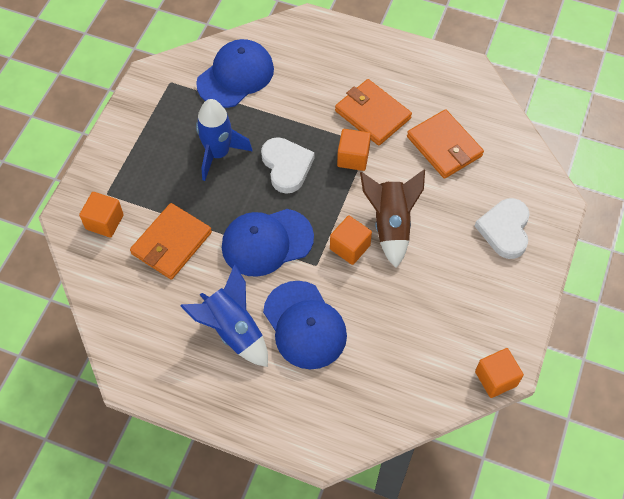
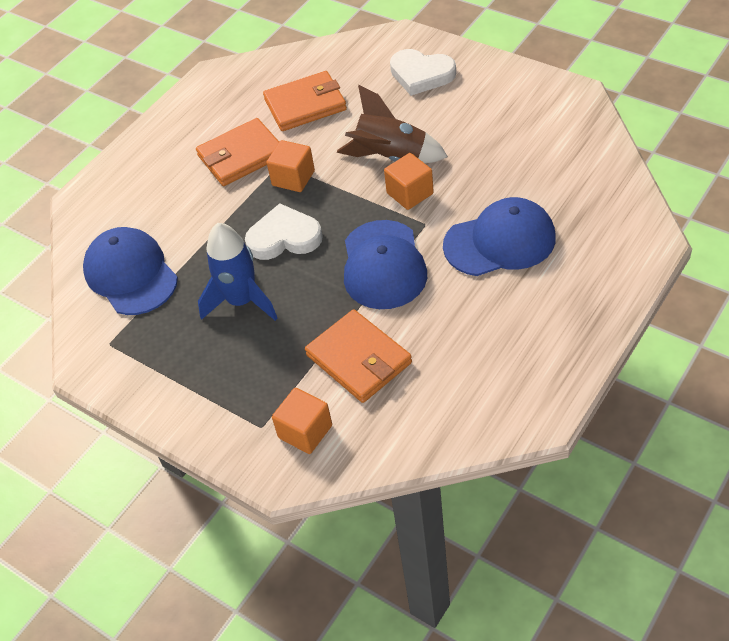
camera: 70 degrees left, 10 degrees down
blue rocket [181,264,268,367] -> none
orange cube [475,348,524,398] -> none

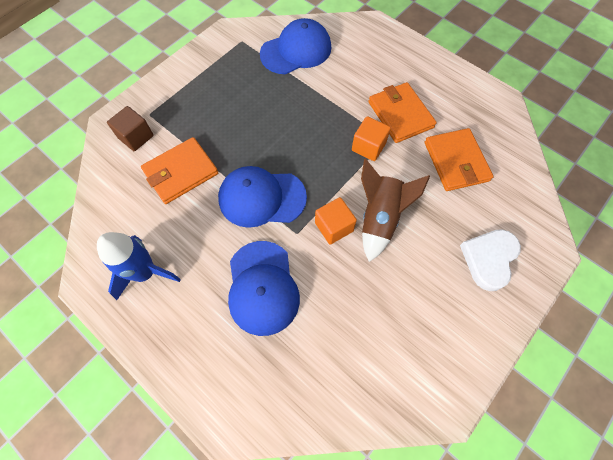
camera: 90 degrees right, 15 degrees up
blue rocket [198,223,278,321] -> blue rocket moved to [97,232,181,300]
white heart [245,203,323,260] -> none
orange cube [272,388,332,454] -> brown cube [107,106,154,151]

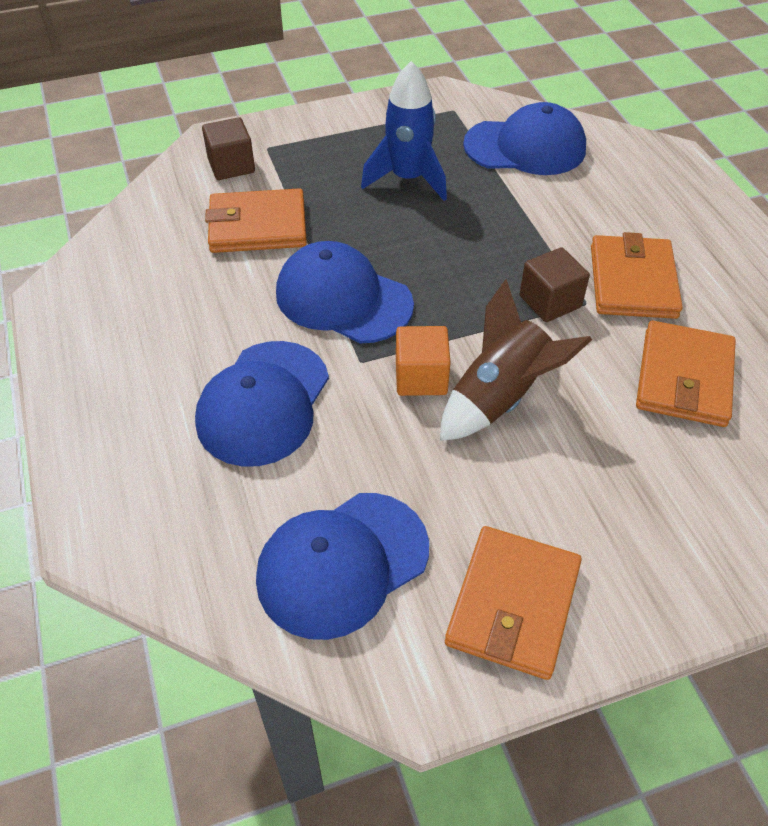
camera: 30 degrees right, 15 degrees down
blue rocket [97,232,181,300] -> blue rocket moved to [361,61,447,201]
orange cube [352,116,391,161] -> brown cube [520,247,590,322]
white heart [460,229,521,291] -> none
none -> blue cap [256,493,429,640]
none -> orange wallet [445,526,582,680]

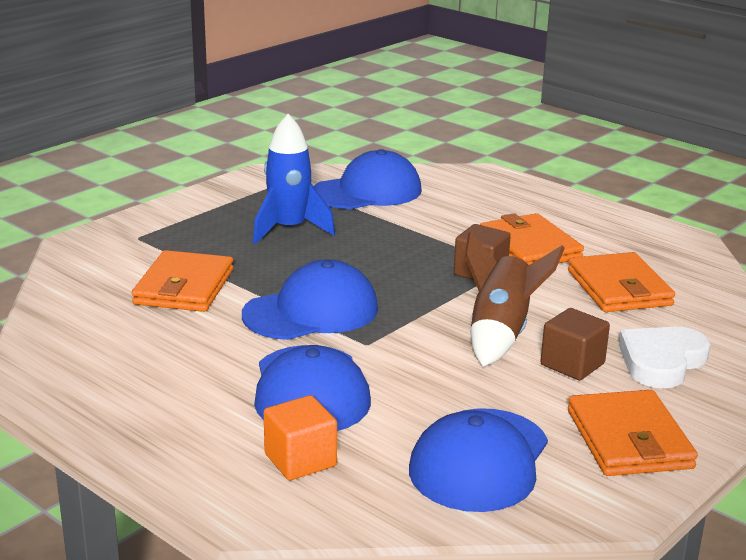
camera: 30 degrees left, 25 degrees down
brown cube [202,117,255,180] -> brown cube moved to [540,308,610,380]
orange wallet [205,188,307,253] -> orange wallet turned 45 degrees counterclockwise [132,250,233,312]
blue cap [276,241,414,343] -> blue cap turned 150 degrees clockwise [242,259,378,340]
orange cube [396,326,451,396] -> orange cube moved to [264,395,337,480]
none -> white heart [619,327,710,389]

